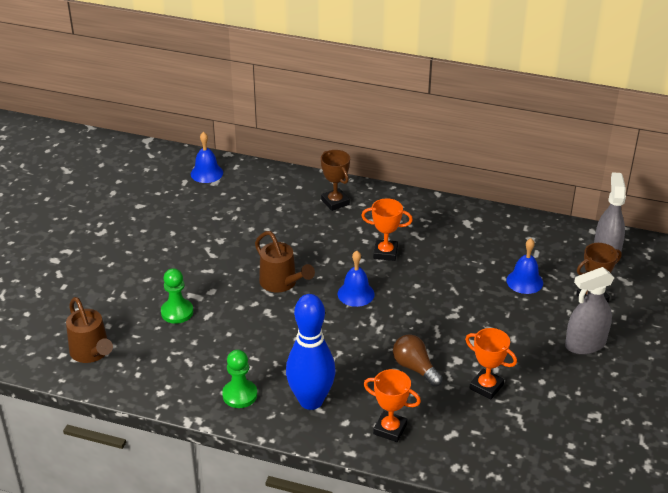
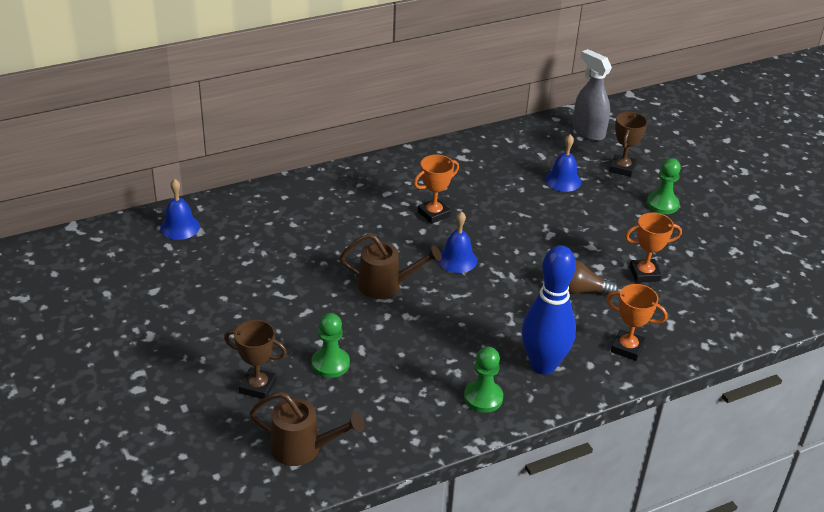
camera: 45 degrees left, 0 degrees up
brown trophy [321,150,350,211] -> brown trophy moved to [224,320,287,399]
orange trophy [364,369,421,442] -> orange trophy turned 45 degrees clockwise [606,284,667,361]
grey spray bottle [565,267,614,355] -> green pawn [647,158,681,214]

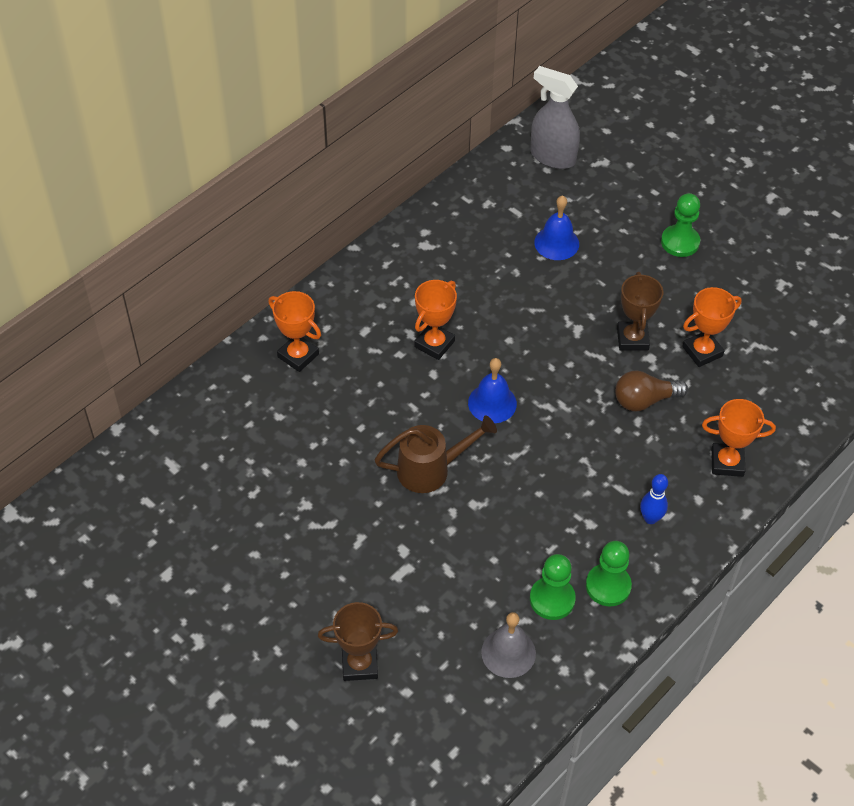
camera: 20 degrees left, 15 degrees up
blue bell [160,179,200,240] -> none
brown watering can [250,392,365,466] -> none
green pawn [312,313,350,378] -> green pawn moved to [530,554,576,620]
blue bowling pin [522,245,576,375] -> blue bowling pin [640,474,668,524], size x0.44
brown trophy [609,112,648,177] -> brown trophy moved to [617,272,663,351]
none -> orange trophy [268,291,321,372]
none -> grey bell [481,612,536,678]

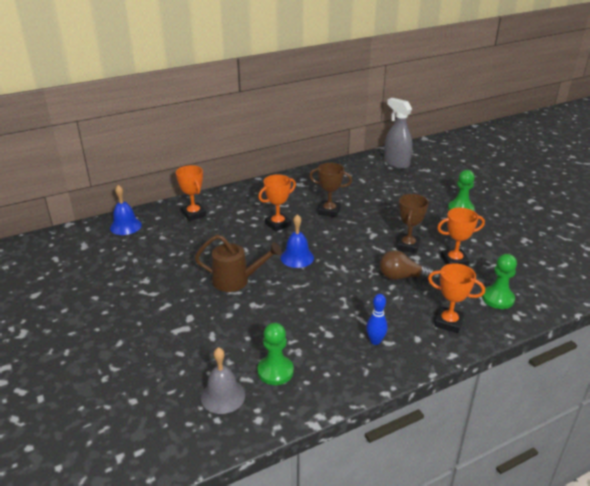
camera: 20 degrees right, 20 degrees down
brown trophy [318,602,398,681] -> brown trophy moved to [309,163,352,217]
blue bell [534,195,579,260] -> blue bell moved to [110,185,142,235]
green pawn [586,541,632,606] -> green pawn moved to [482,254,517,309]

